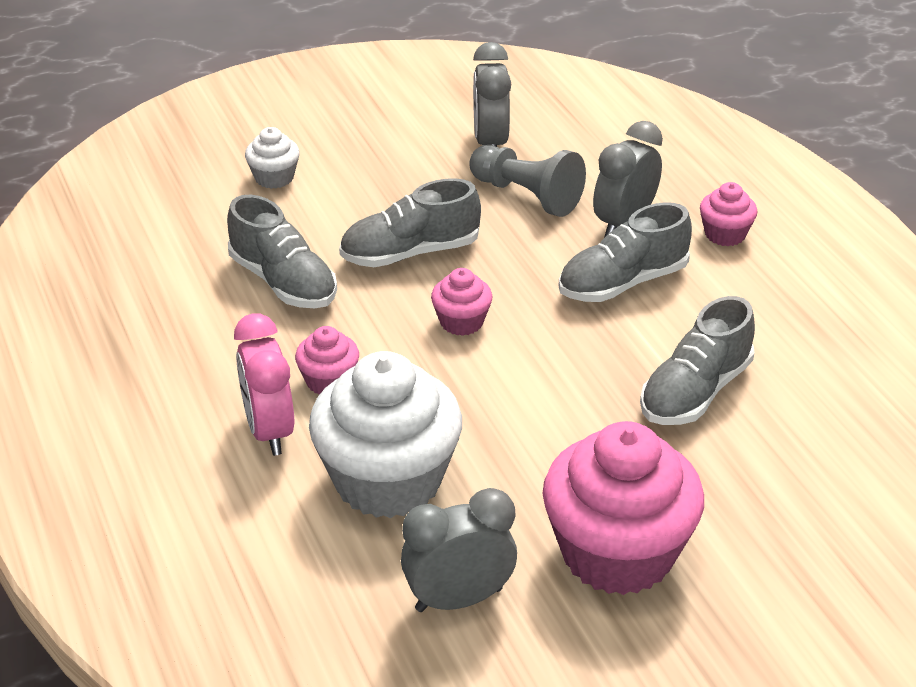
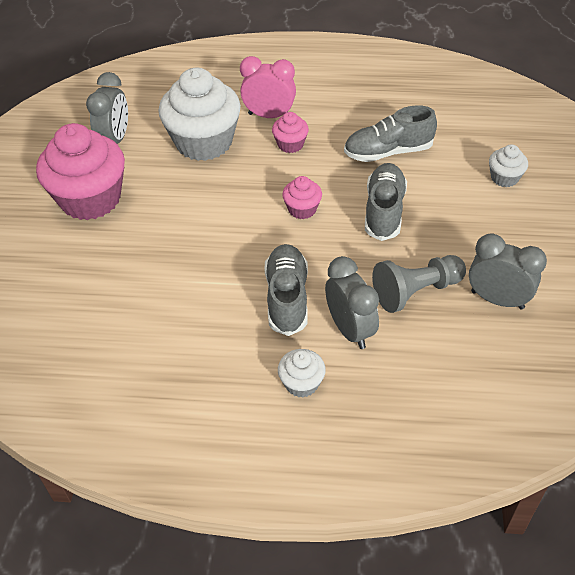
camera: 120 degrees right, 10 degrees up
grey shoe [640,296,755,425] -> none
pink cupcake [700,182,757,246] -> white cupcake [278,349,326,398]

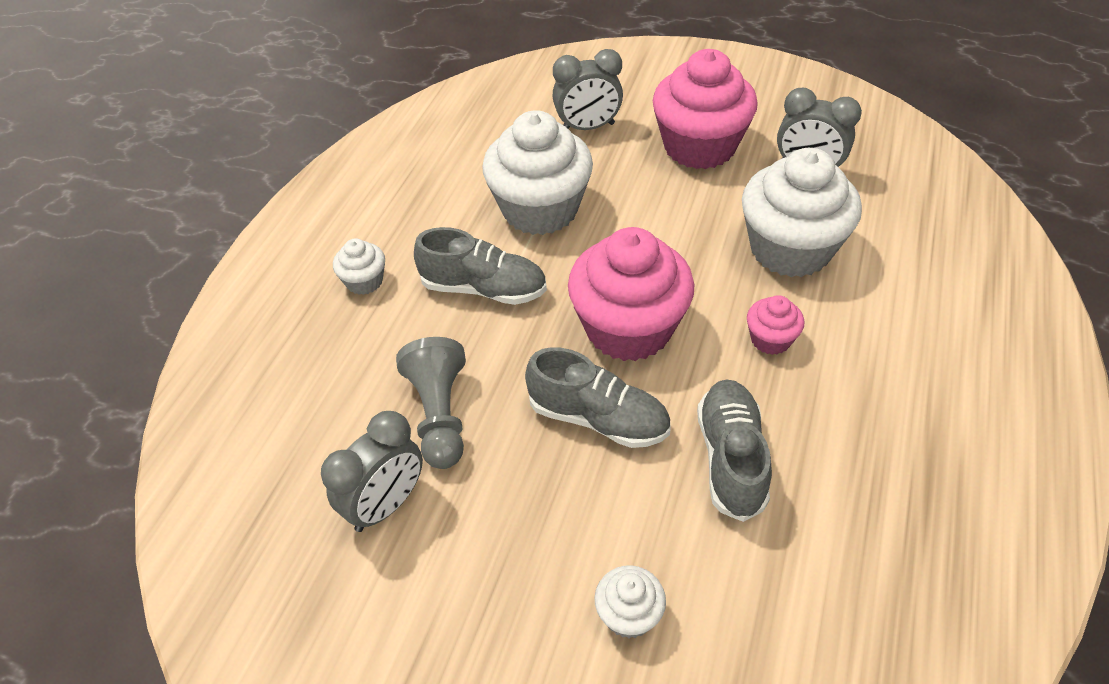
camera: 105 degrees right, 0 degrees up
pink clock [240,56,296,118] -> none
pink cupcake [282,176,322,219] -> pink cupcake [568,227,694,361], size x2.19
grey clock [325,256,379,349] -> grey clock moved to [553,49,623,130]
none -> white cupcake [482,110,593,235]

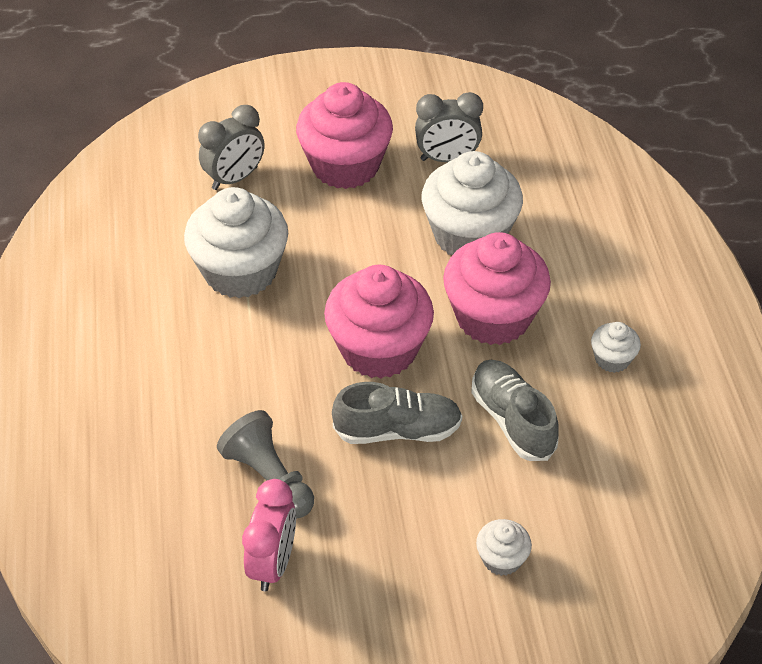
camera: 30 degrees left, 0 degrees up
grey clock [321,411,423,532] -> pink clock [242,479,296,591]
white cupcake [333,239,385,295] -> white cupcake moved to [591,322,641,373]
grey shoe [414,227,547,305] -> none
pink cupcake [747,295,804,355] -> pink cupcake [443,232,551,345], size x2.19

